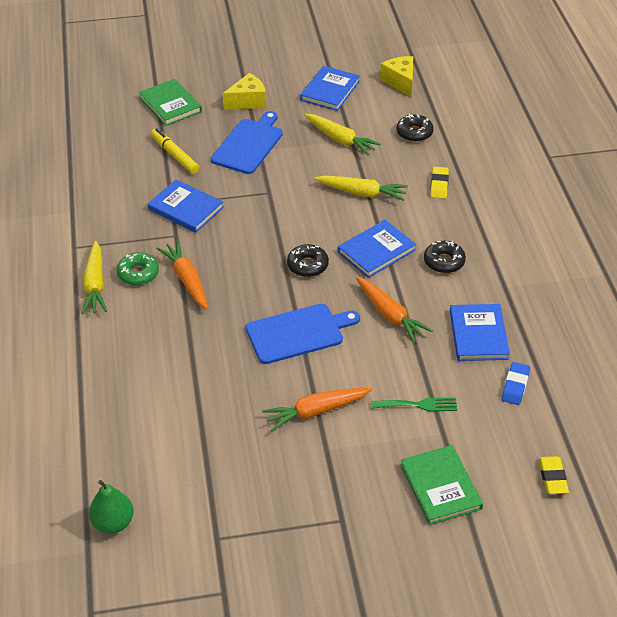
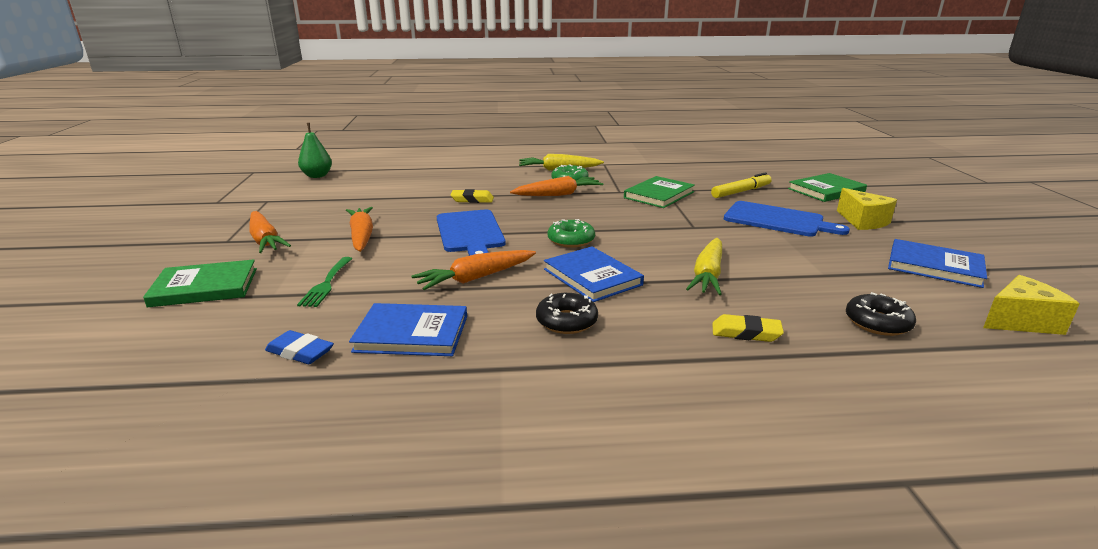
camera: 95 degrees right, 20 degrees down
blue book [148,179,224,233] -> green book [624,176,695,208]
black donut [287,244,329,277] -> green donut [547,219,595,248]
yellow carrot [304,114,381,155] -> none
yellow eraser [539,456,569,494] -> yellow eraser moved to [450,189,494,203]
none -> orange carrot [249,211,291,253]

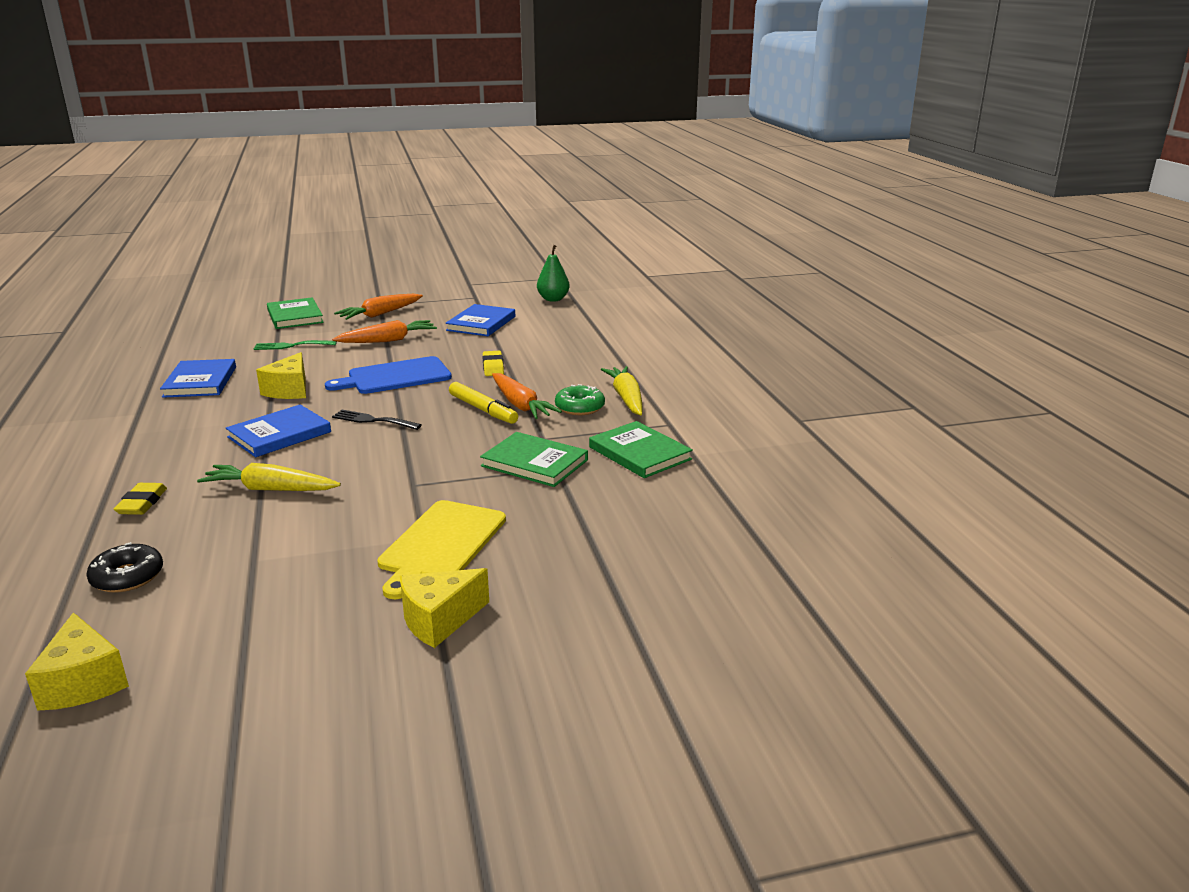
camera: 80 degrees right, 0 degrees up
blue eraser [265,330,334,364] -> none
orange carrot [411,250,536,290] -> yellow cheese [256,352,306,399]
black donut [536,293,598,334] -> none
green donut [547,219,595,248] -> black fork [332,410,421,430]
yellow marker [711,172,772,198] -> yellow marker moved to [449,382,518,424]
blue cutting board [724,201,850,237] -> yellow cutting board [377,500,506,599]
green book [788,173,867,202] -> green book moved to [589,421,693,478]
blue book [888,239,987,288] -> blue book moved to [445,304,515,336]

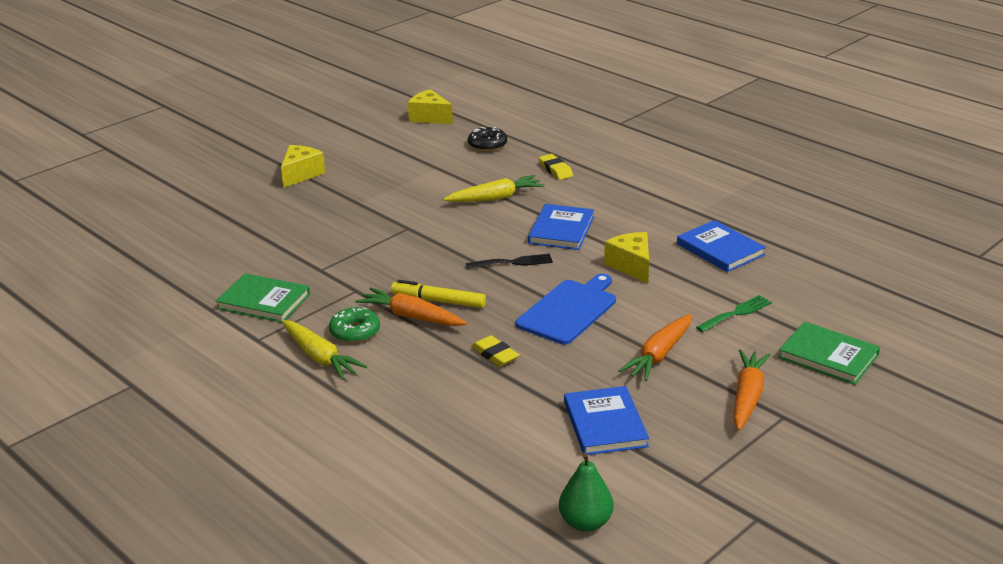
camera: 150 degrees right, 5 degrees up
yellow cutting board [377,500,506,599] -> none
green book [480,432,588,487] -> none

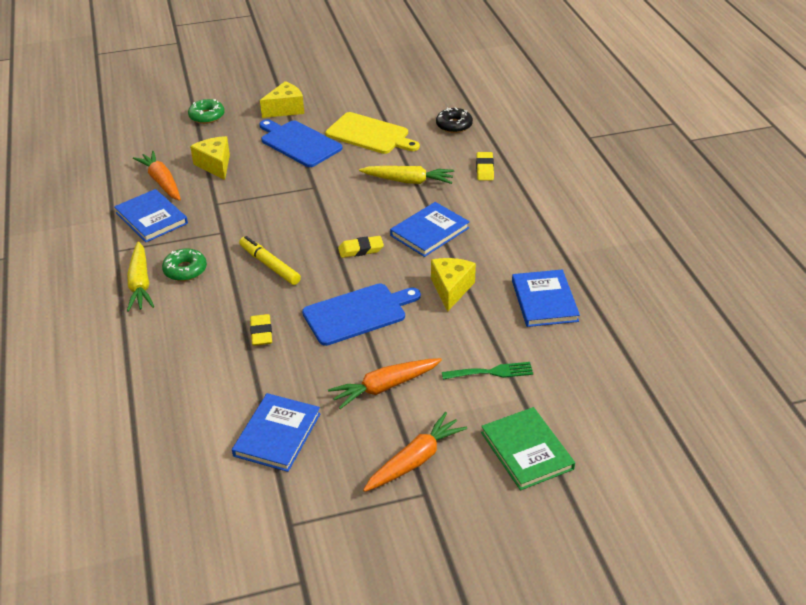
camera: 30 degrees right, 10 degrees up
green book [216,273,310,323] -> blue book [114,189,188,242]
orange carrot [356,287,467,326] -> orange carrot moved to [133,151,181,201]
yellow cheese [408,89,453,124] -> yellow cheese moved to [190,136,230,180]
black fork [466,254,553,269] -> yellow eraser [338,236,384,258]
green pear [559,452,614,532] -> none
none -> green donut [188,99,225,124]
none -> blue cutting board [259,119,342,167]
none -> yellow cutting board [325,112,420,154]

